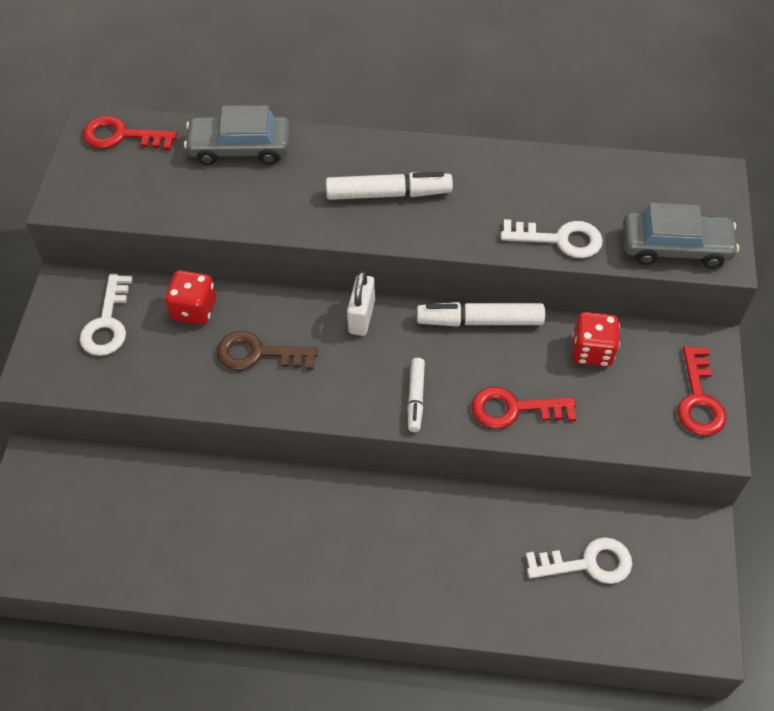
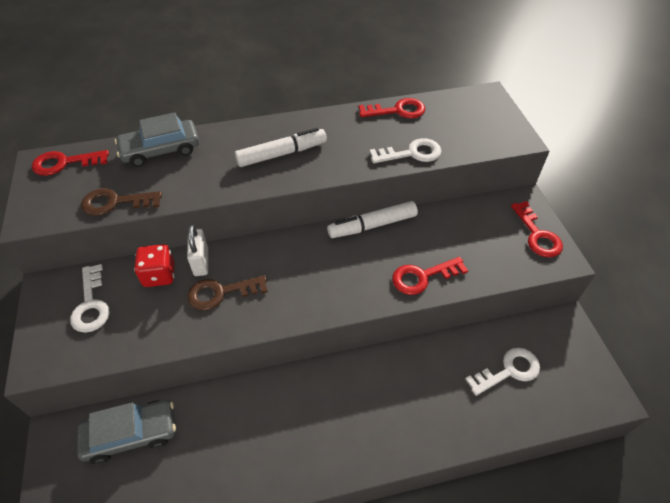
camera: 20 degrees left, 5 degrees down
white padlock [347,271,375,336] -> white padlock moved to [187,225,208,276]
white marker [407,358,425,432] -> none
red dice [572,312,620,367] -> none
grey car [623,203,739,268] -> grey car moved to [77,400,176,464]
none -> brown key [81,188,162,216]
none -> red key [359,98,426,118]

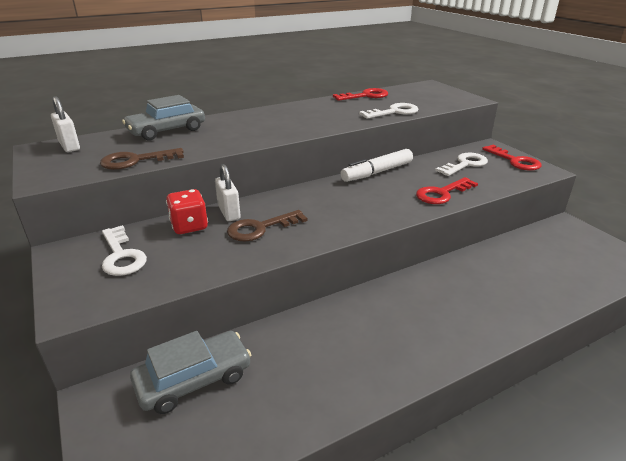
camera: 15 degrees left, 20 degrees down
red key [32,150,109,176] -> white padlock [51,96,80,152]
white marker [235,127,327,167] -> none
white key [465,348,540,396] -> white key moved to [435,153,488,176]

